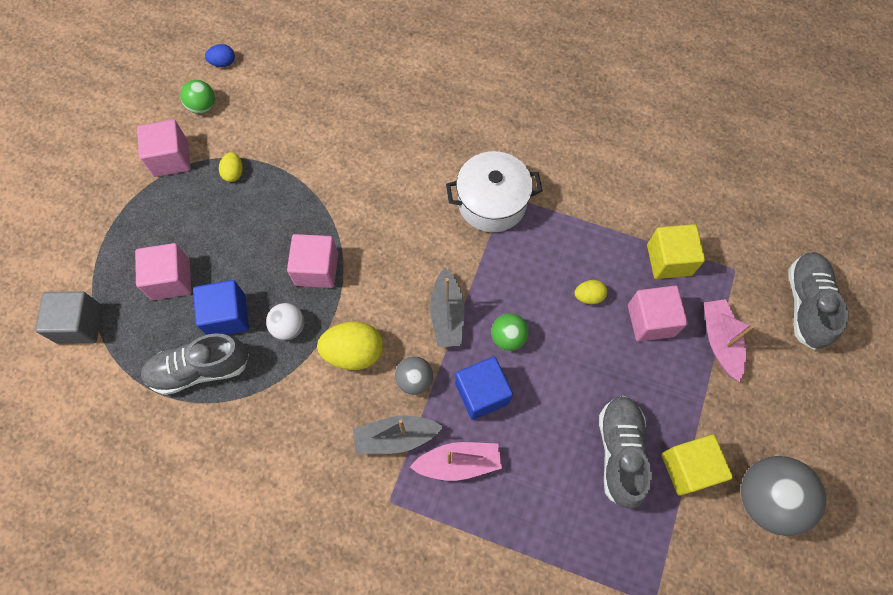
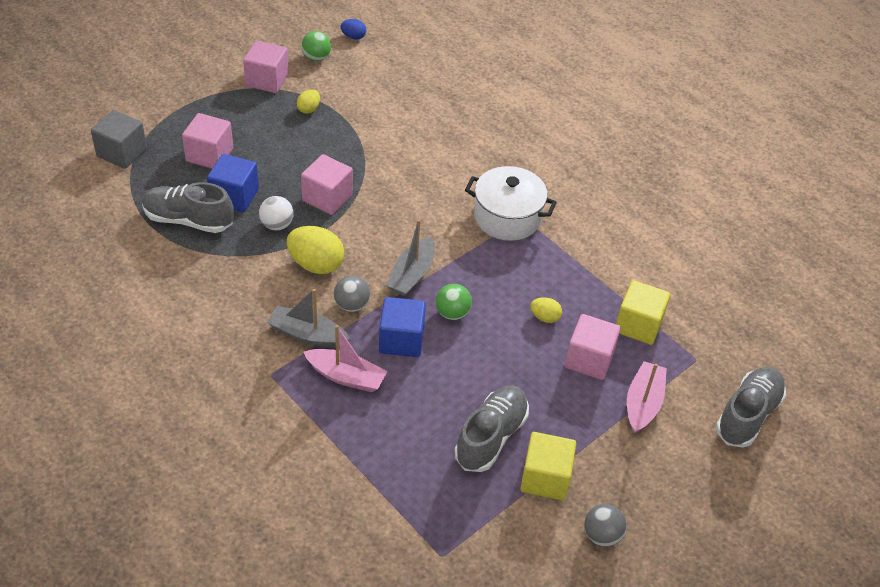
camera: 25 degrees right, 20 degrees down
grey ball [741,456,826,536] -> grey ball [584,504,627,547], size x0.54

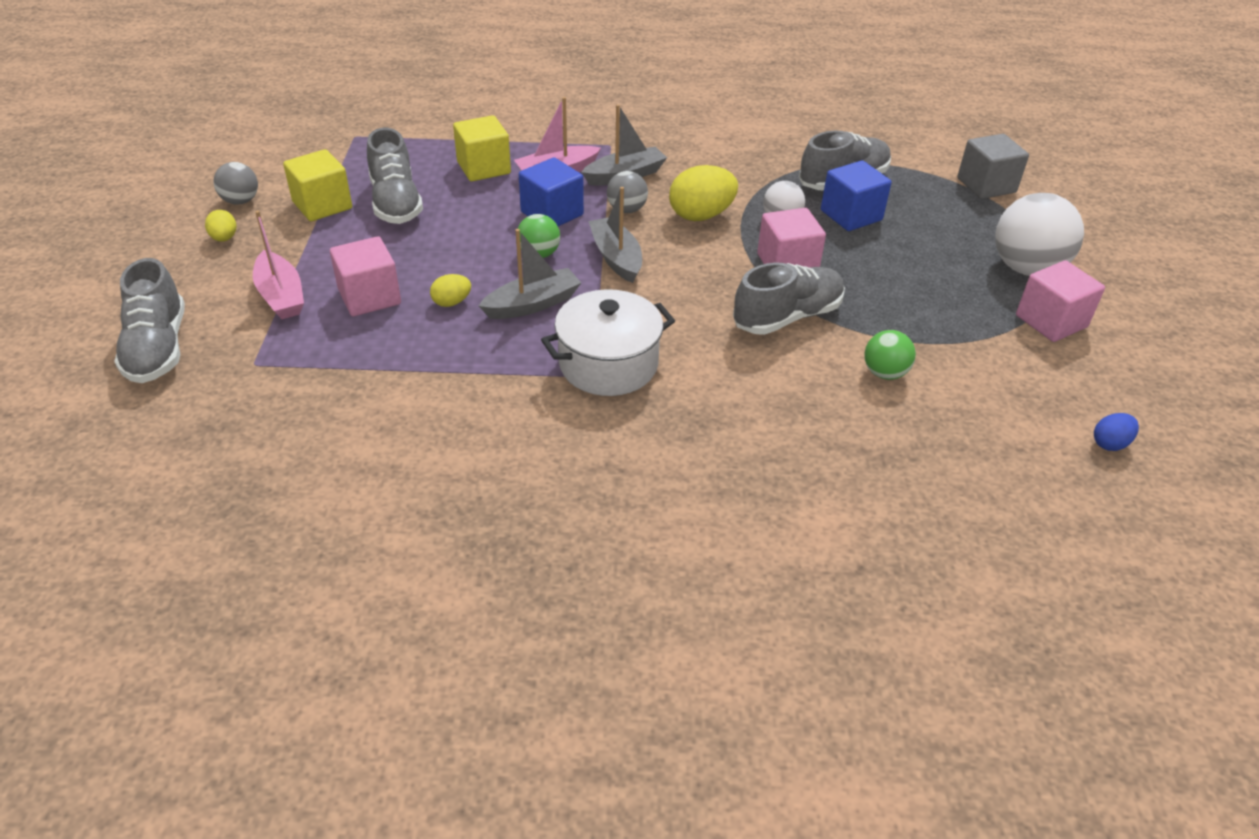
camera: 135 degrees right, 5 degrees down
pink cube [182,113,233,169] -> none
yellow egg [297,89,320,114] -> yellow egg moved to [205,210,236,242]
green ball [301,31,331,61] -> green ball moved to [864,330,916,380]
yellow cube [616,280,671,345] -> yellow cube moved to [453,115,511,181]
none -> grey boat [479,229,581,319]
none -> grey shoe [733,263,845,335]
none -> white ball [995,193,1084,276]

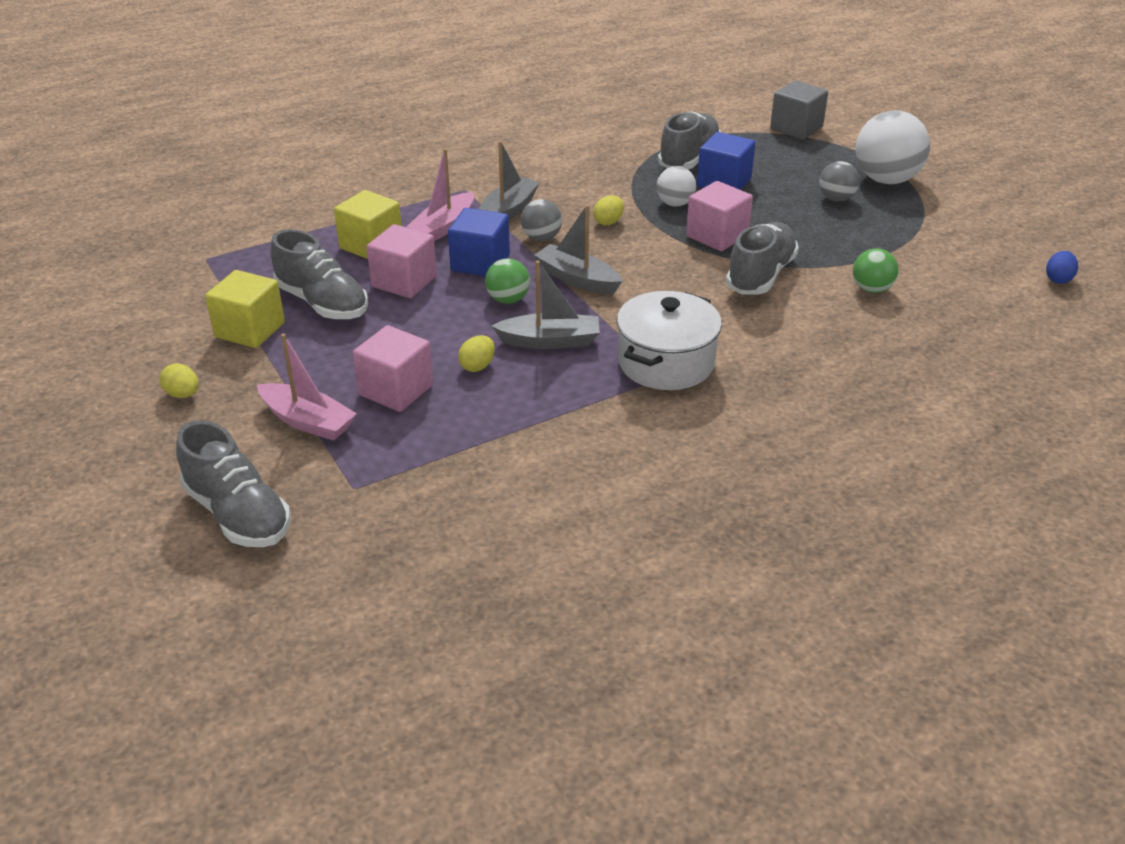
camera: 30 degrees left, 5 degrees down
grey ball [213,162,258,205] -> grey ball moved to [819,161,860,202]
grey boat [479,229,581,319] -> grey boat turned 60 degrees clockwise [492,261,600,349]
yellow egg [669,165,738,221] -> yellow egg [593,195,624,225], size x0.53
pink cube [1016,260,1105,342] -> pink cube moved to [367,224,437,298]

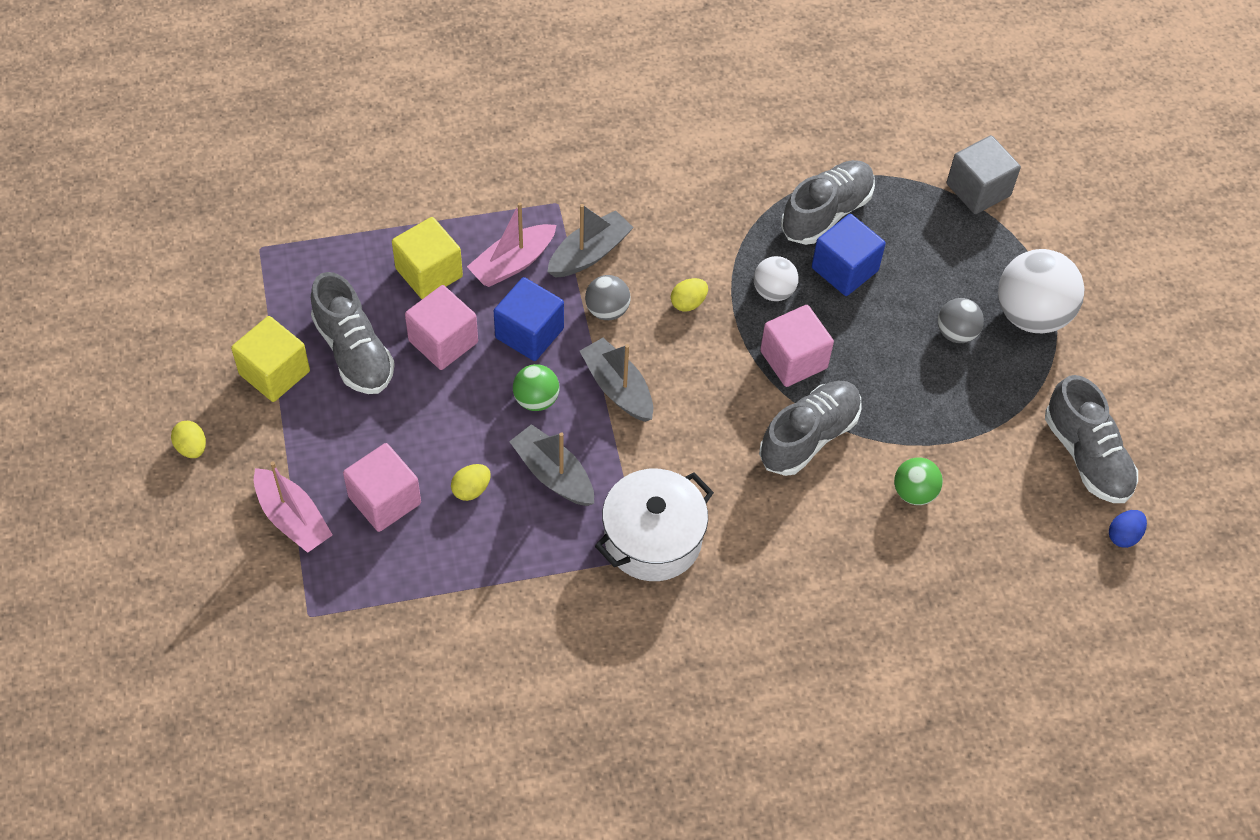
camera: 15 degrees right, 20 degrees up
grey shoe [176,420,290,547] -> grey shoe moved to [1045,375,1138,503]
grey boat [492,261,600,349] -> grey boat turned 150 degrees counterclockwise [509,424,594,506]

